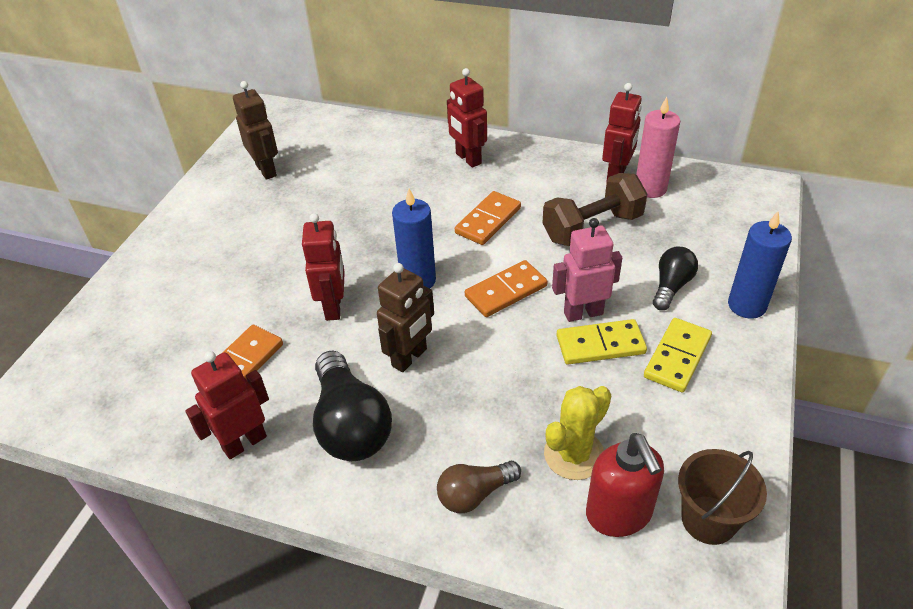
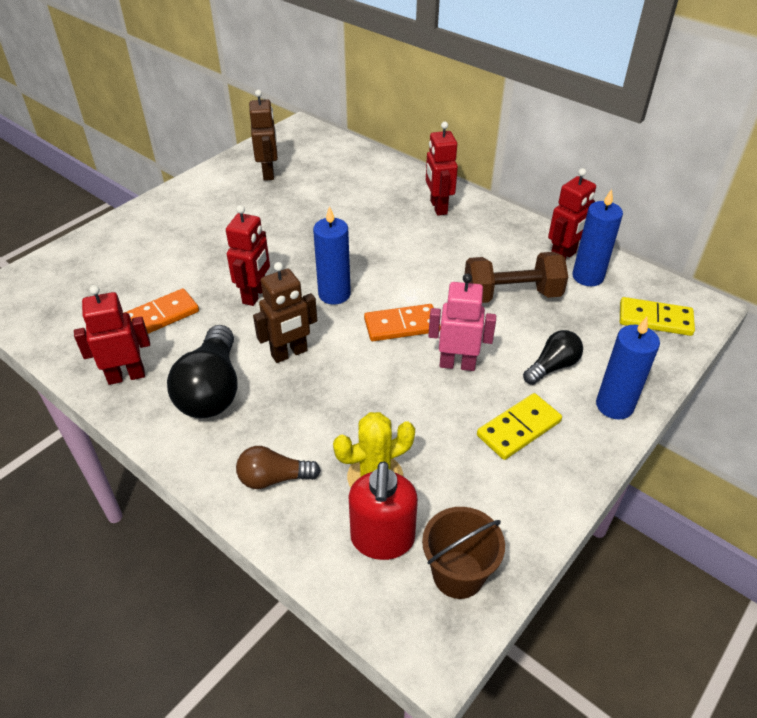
camera: 20 degrees right, 0 degrees up
orange domino [455,191,521,245] -> none
yellow domino [556,319,647,364] -> yellow domino moved to [620,297,695,336]
pink candle [636,97,680,198] -> blue candle [572,189,623,286]

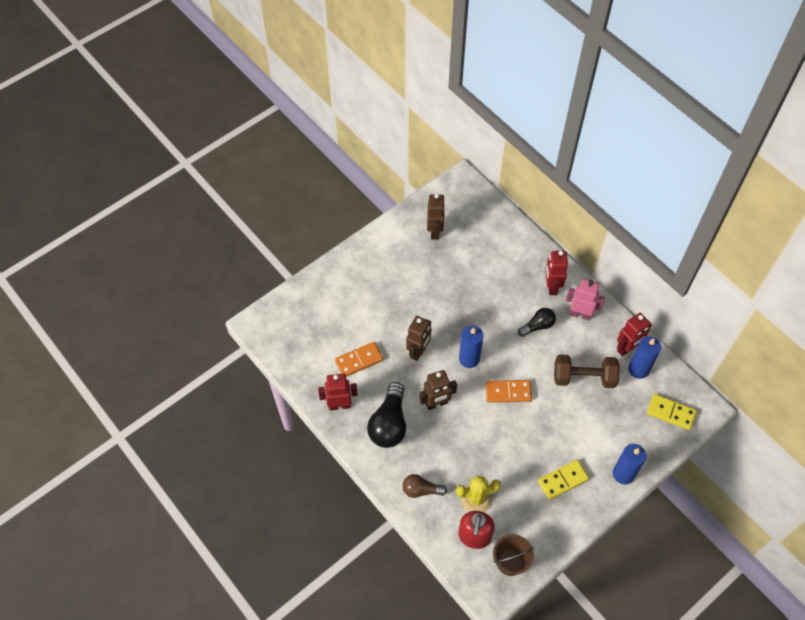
camera: 10 degrees right, 15 degrees up
red robot [226,205,270,306] -> brown robot [406,316,431,361]
pink robot [428,273,496,371] -> pink robot moved to [566,279,605,320]
black light bulb [523,330,583,385] -> black light bulb moved to [518,308,556,337]

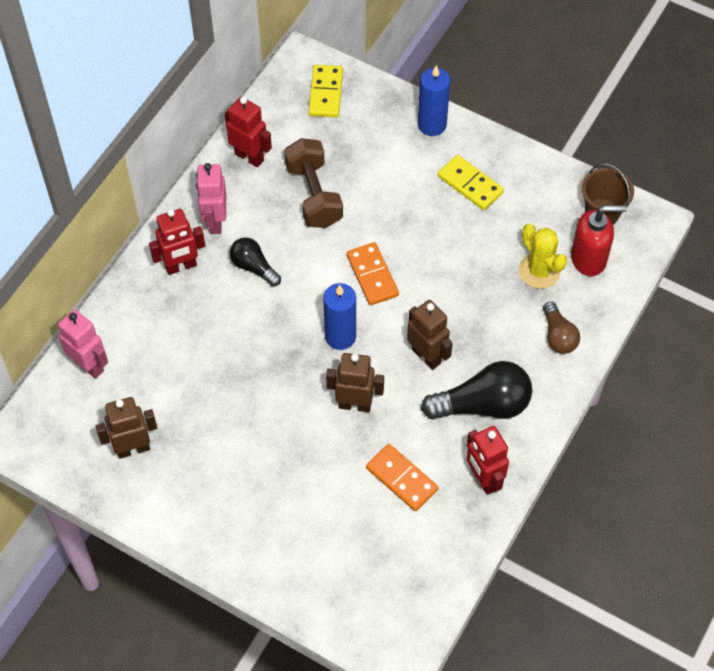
camera: 110 degrees left, 0 degrees up
blue candle [628,336,661,379] -> none
none -> pink robot [58,309,108,379]

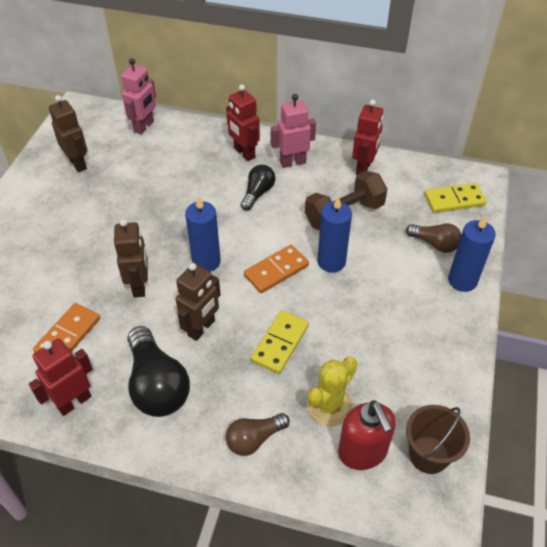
camera: 75 degrees right, 10 degrees down
yellow domino [438,155,504,210] -> yellow domino moved to [251,310,309,374]
none -> blue candle [317,196,352,273]
none -> brown light bulb [406,223,461,253]

